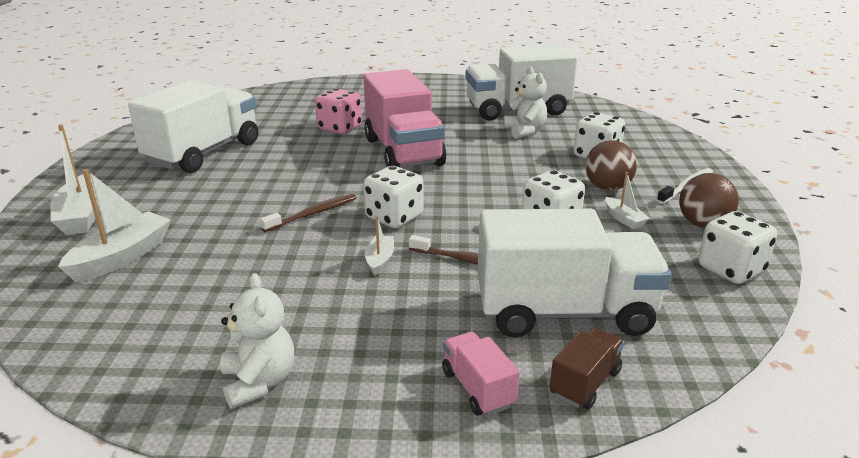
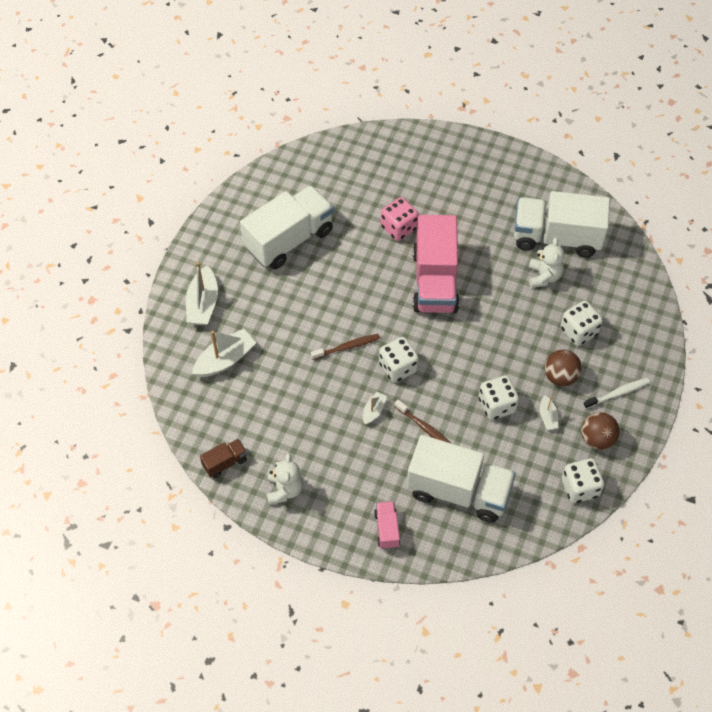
camera: 20 degrees right, 30 degrees up
brown truck [550,328,624,409] -> brown truck moved to [200,439,247,478]

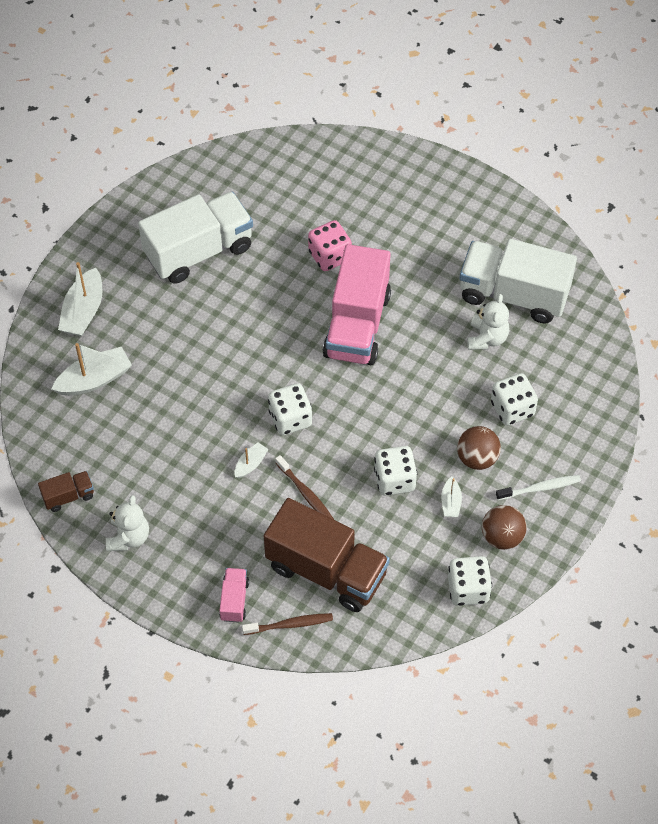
camera: 10 degrees right, 0 degrees up
brown toothbrush [311,334,380,360] -> brown toothbrush moved to [242,613,333,635]
white truck [407,435,516,523] -> brown truck [264,498,390,612]

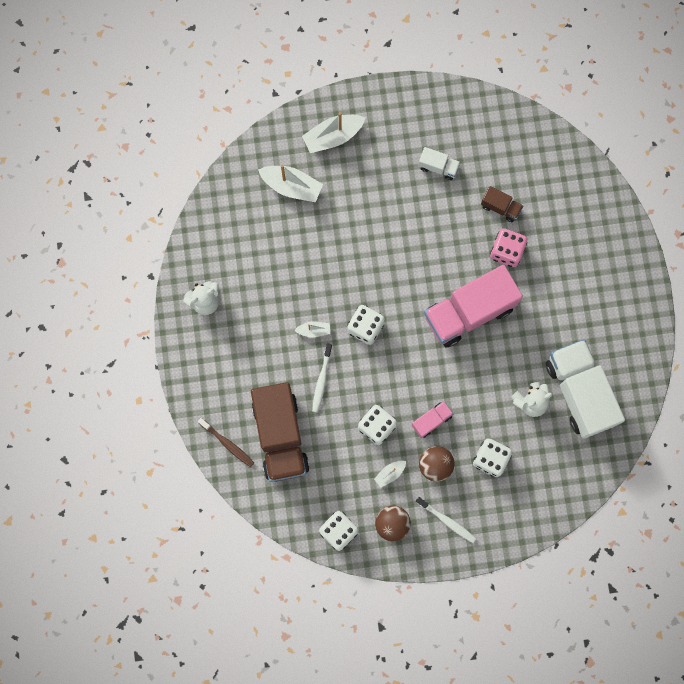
camera: 50 degrees right, 20 degrees up
brown truck [38,471,94,512] -> brown truck moved to [481,186,523,222]
white truck [138,192,253,284] -> white truck [418,147,460,180], size x0.44
pink truck [219,568,249,623] -> pink truck moved to [412,401,454,438]
brown toothbrush [275,455,334,520] -> white toothbrush [312,343,332,413]

